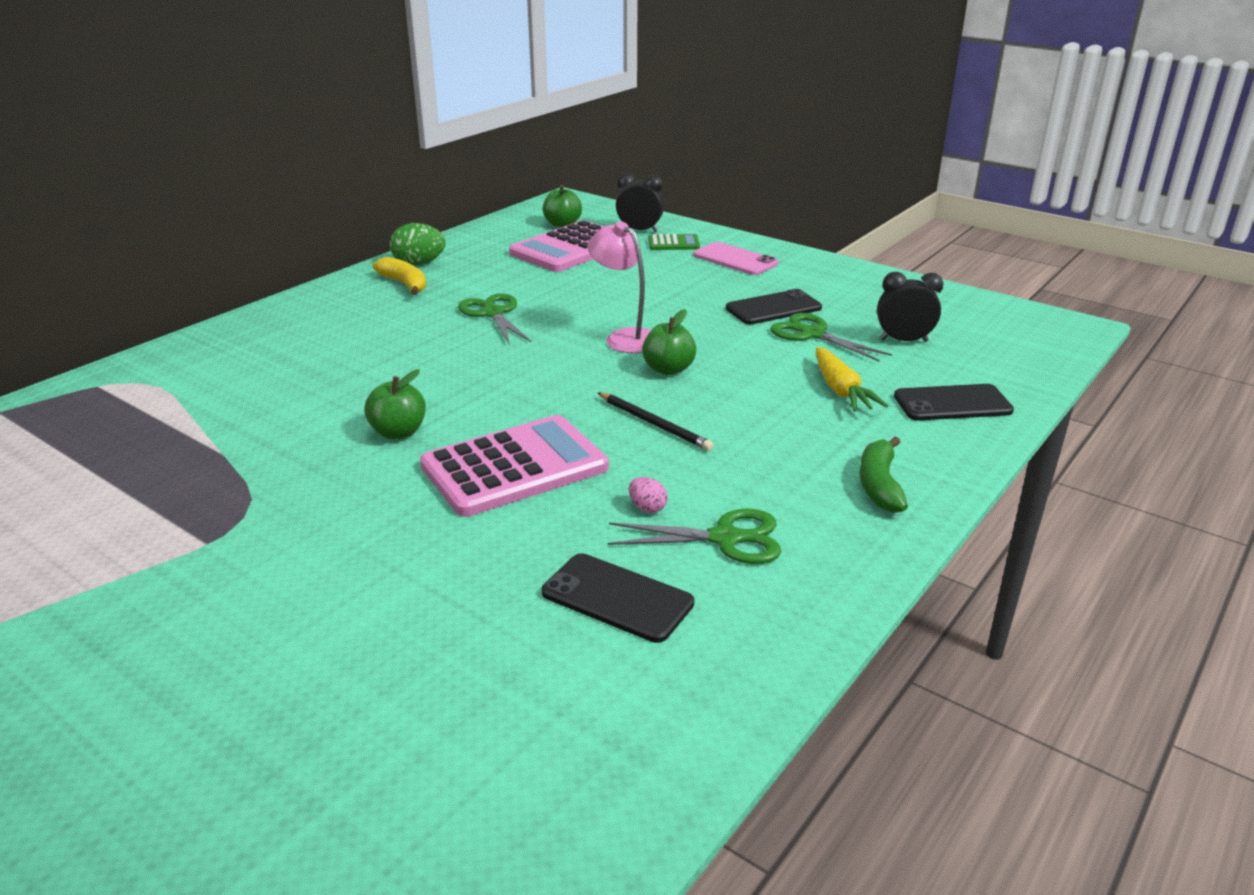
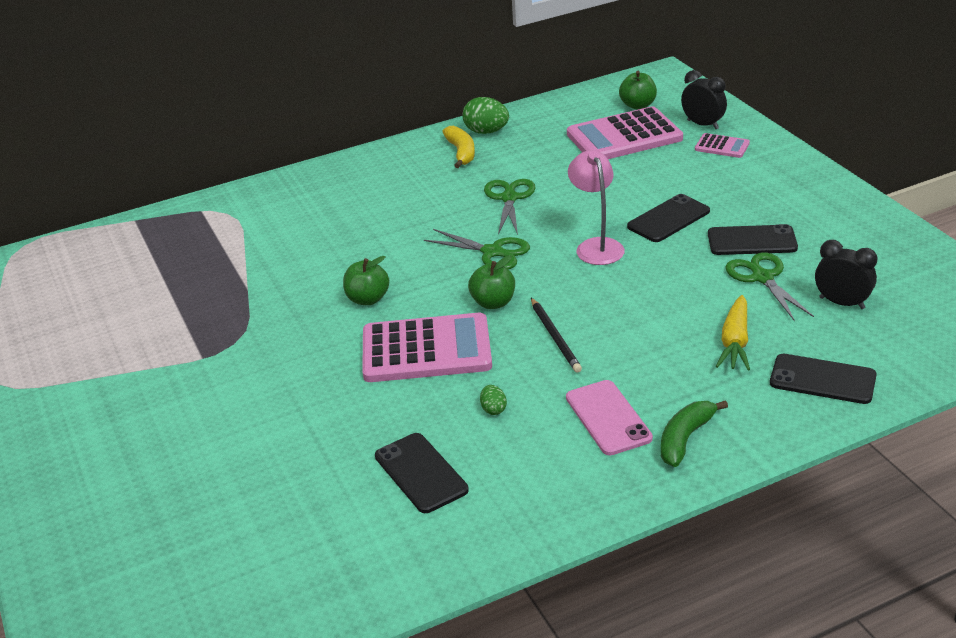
camera: 30 degrees right, 5 degrees up
green scissors [608,508,781,564] -> green scissors moved to [424,229,530,269]
pink egg [629,477,667,513] -> green egg [480,385,507,415]
green apple [642,309,696,375] -> green apple moved to [468,255,515,309]
green calculator [648,234,700,250] -> pink calculator [695,133,750,158]
pink phone [693,242,778,275] -> pink phone moved to [566,380,653,455]
none -> black phone [627,194,710,242]

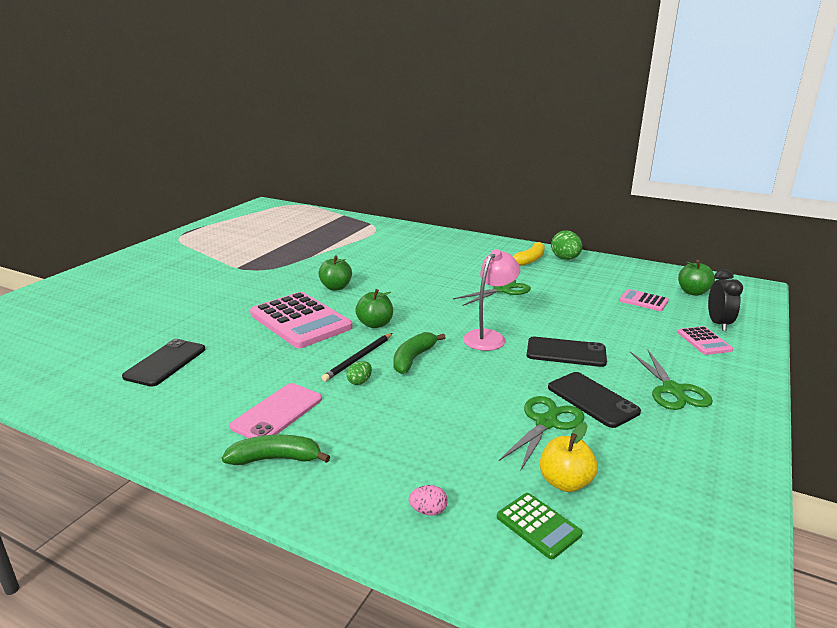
camera: 50 degrees right, 10 degrees down
green scissors [424,229,530,269] -> green scissors moved to [630,350,713,410]
green egg [480,385,507,415] -> green egg moved to [347,361,372,385]
pink calculator [567,106,683,159] -> pink calculator [619,289,669,311], size x0.47
yellow carrot [716,295,750,370] -> none
black phone [770,354,877,404] -> pink egg [408,485,448,516]
black clock [815,240,878,309] -> yellow apple [540,422,598,492]
none -> green banana [393,332,446,374]
none -> green calculator [497,493,583,559]

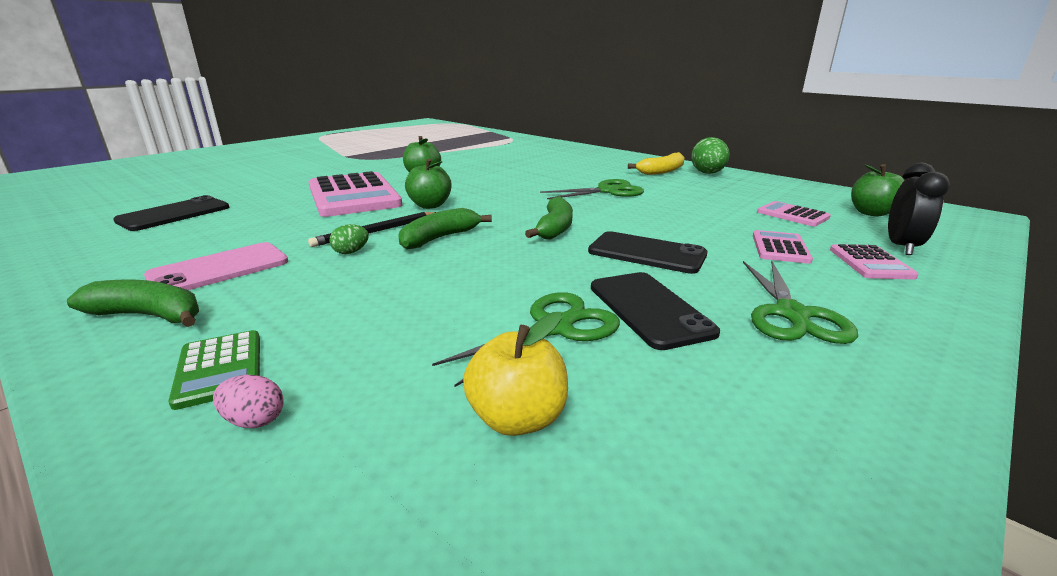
camera: 15 degrees right, 0 degrees up
pink lamp [463,249,520,351] -> green banana [525,196,573,240]
green calculator [497,493,583,559] -> green calculator moved to [168,330,260,410]
none -> pink calculator [753,230,813,264]

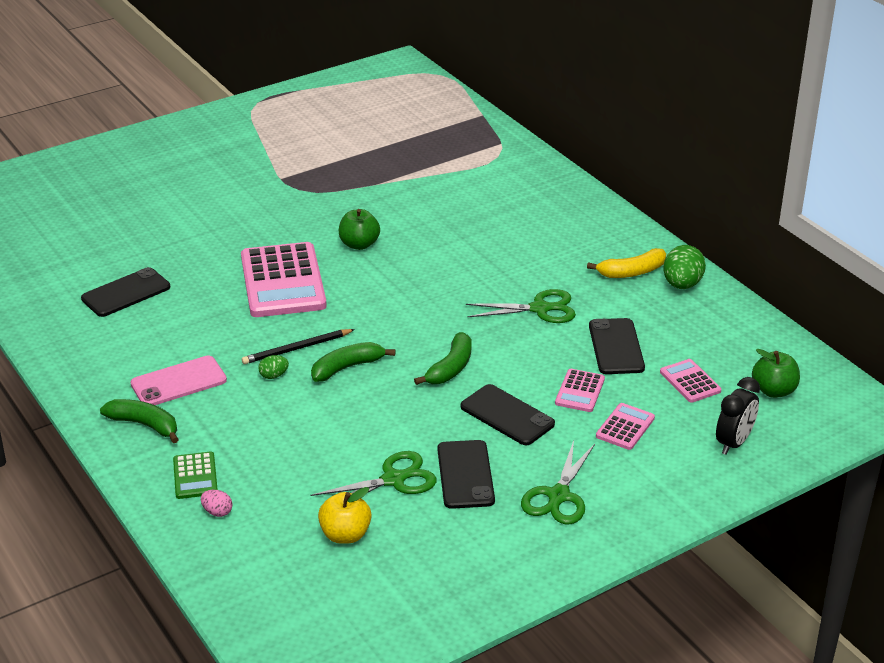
camera: 15 degrees right, 10 degrees up
green apple [405,159,452,209] -> none
pink calculator [830,244,918,279] -> pink calculator moved to [555,369,605,412]
none -> black phone [589,318,645,374]

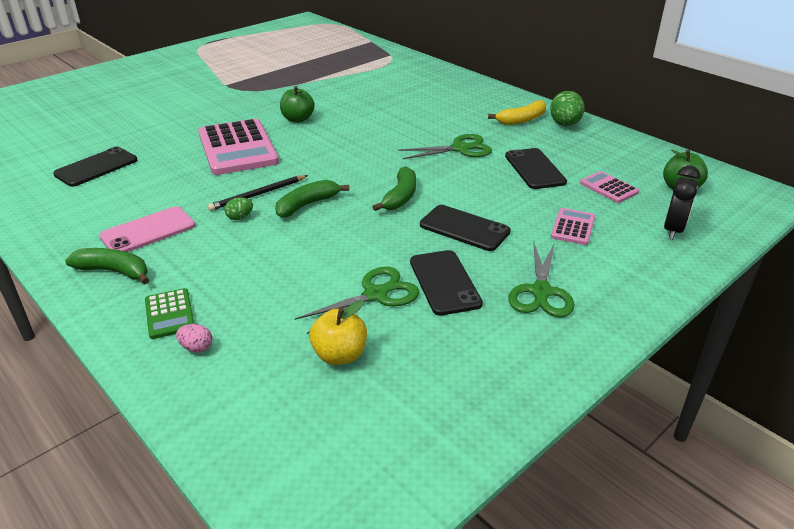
camera: 10 degrees left, 0 degrees up
pink calculator [555,369,605,412] -> none

